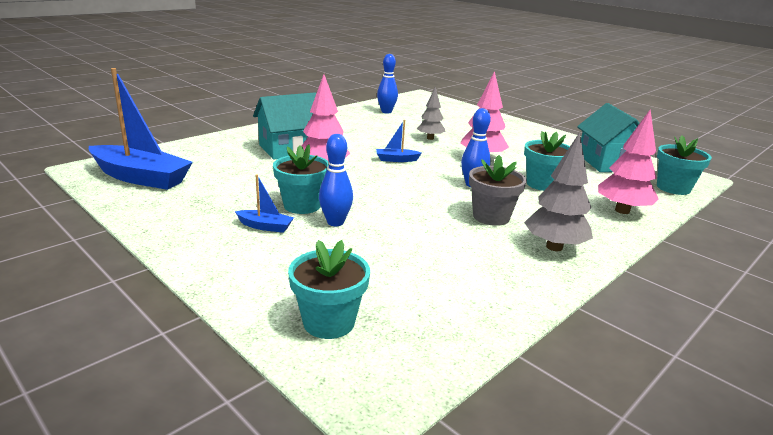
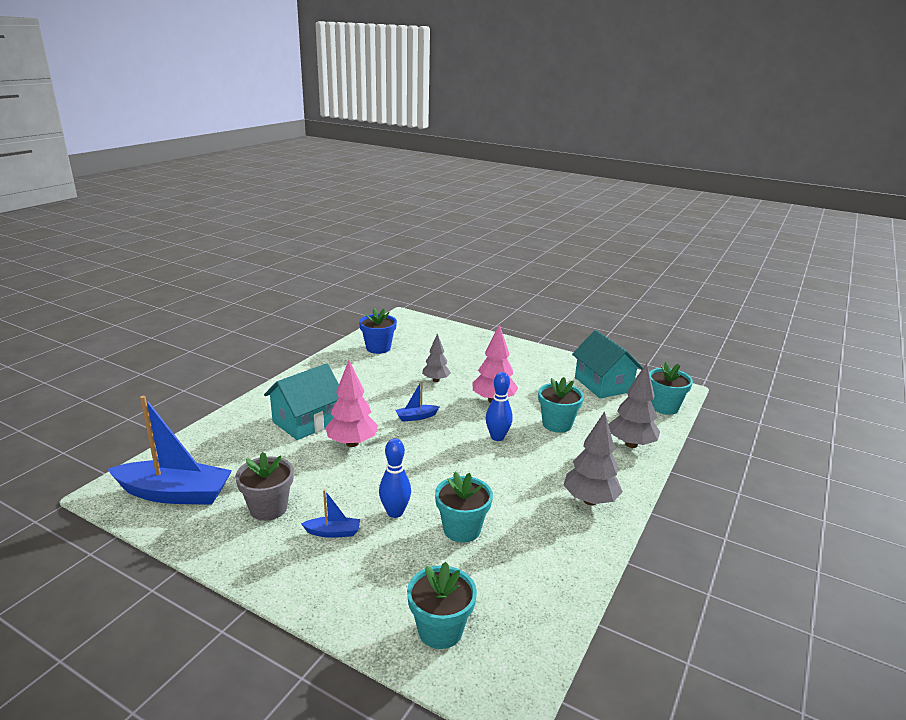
camera: 15 degrees left, 0 degrees up
turquoise flower pot [273,144,329,214] -> turquoise flower pot moved to [435,472,493,542]
blue bowling pin [377,54,398,113] -> blue flower pot [359,308,397,354]
grey flower pot [469,155,527,226] -> grey flower pot moved to [235,452,294,521]
pink tree [598,110,659,214] -> grey tree [608,363,660,448]

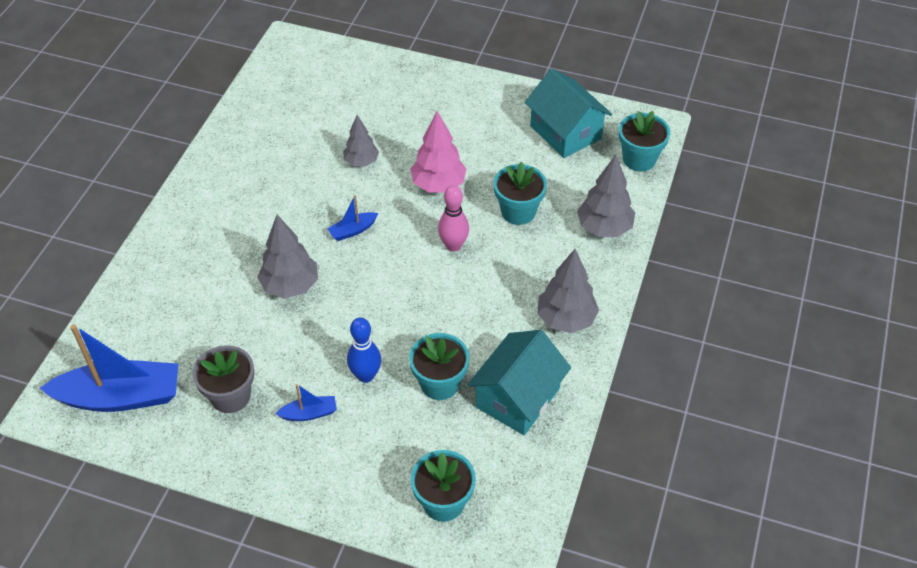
camera: 10 degrees left, 25 degrees up
turquoise house [264,363,339,440] -> turquoise house moved to [467,330,571,435]
pink tree [325,360,378,447] -> grey tree [257,215,318,299]
blue flower pot [359,308,397,354] -> none
blue bowling pin [486,372,513,441] -> pink bowling pin [438,185,469,252]

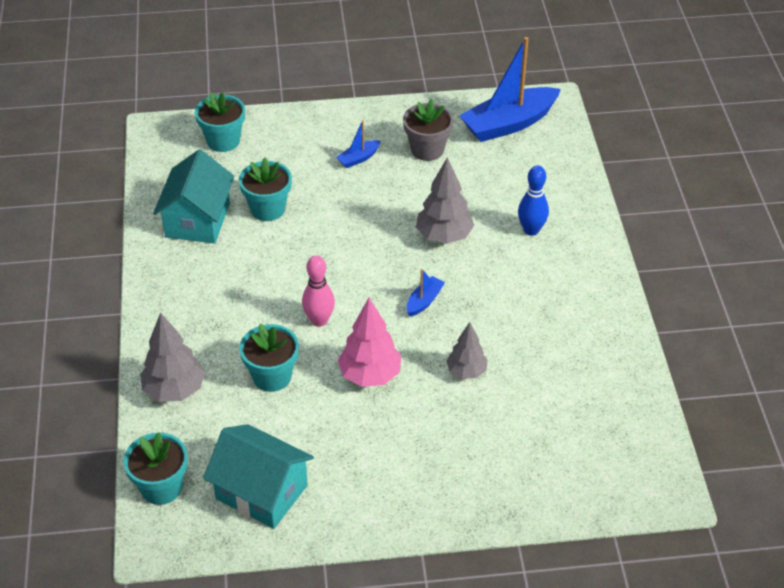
camera: 155 degrees right, 5 degrees down
blue bowling pin [347,317,381,383] -> blue bowling pin moved to [518,165,549,236]
grey tree [537,249,599,333] -> none

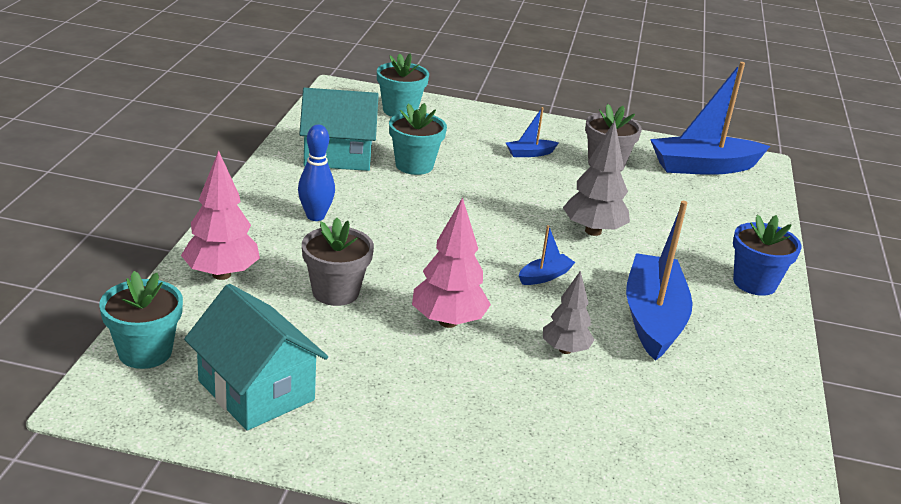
camera: 15 degrees right, 15 degrees down
grey tree [140,312,205,402] -> pink tree [181,151,260,280]
turquoise house [153,150,234,243] -> turquoise house turned 60 degrees clockwise [299,88,379,171]
turquoise flower pot [239,324,299,392] -> grey flower pot [302,218,374,306]
pink bowling pin [302,256,335,327] -> none
blue bowling pin [518,165,549,236] -> blue bowling pin moved to [298,125,335,221]
none -> blue boat [626,201,693,361]
none -> blue flower pot [733,215,802,296]

